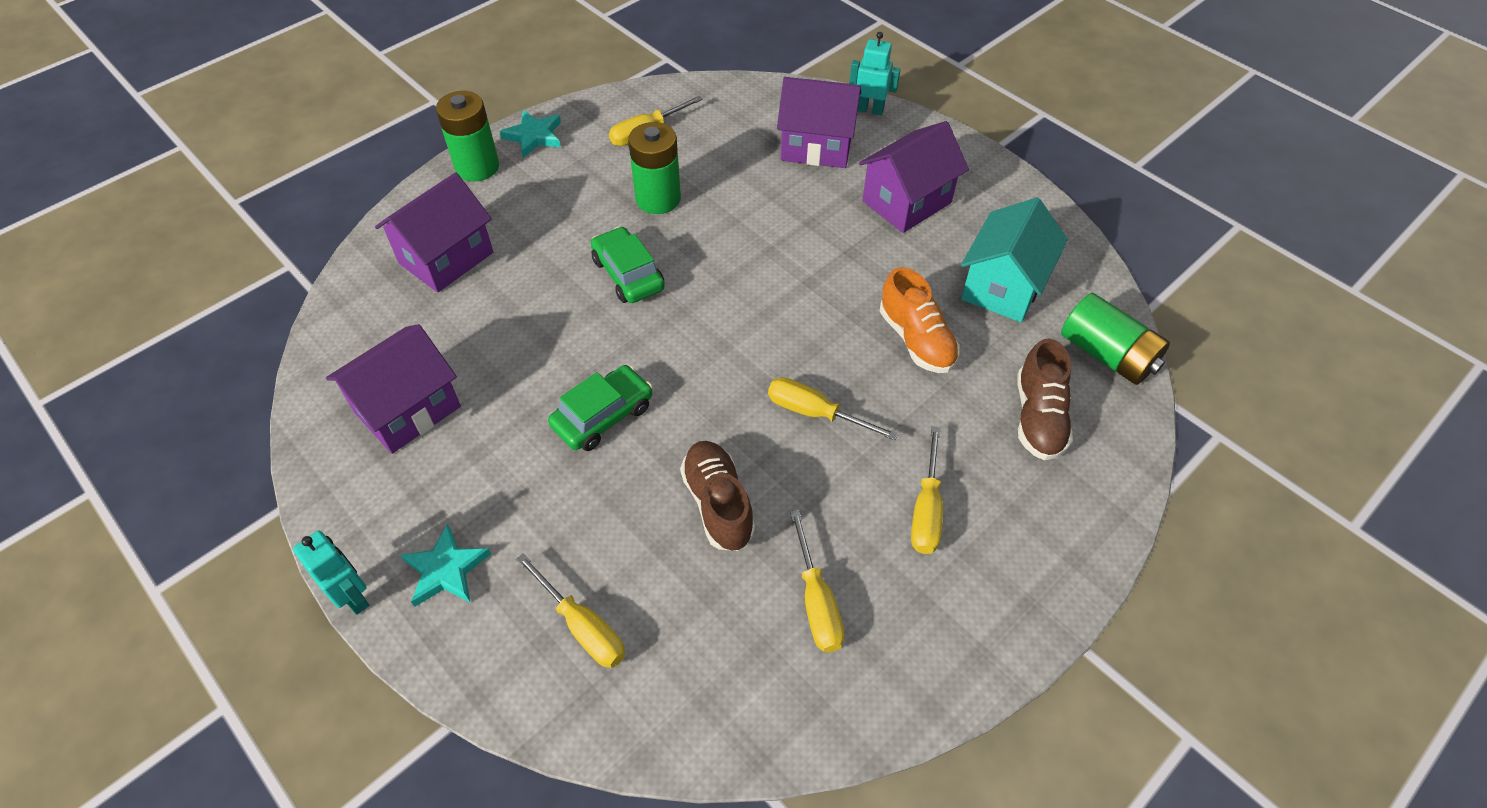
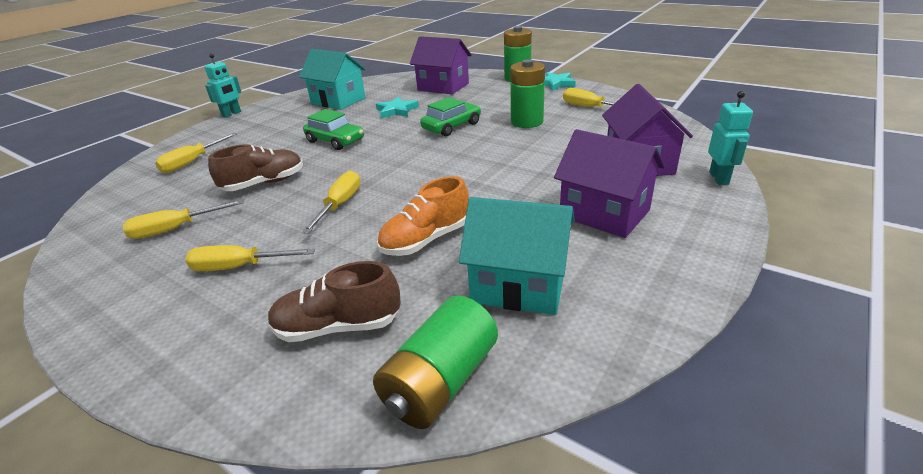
camera: 80 degrees right, 20 degrees down
purple house [326,324,461,454] -> turquoise house [299,49,366,110]
turquoise star [400,524,491,607] -> turquoise star moved to [376,97,419,118]

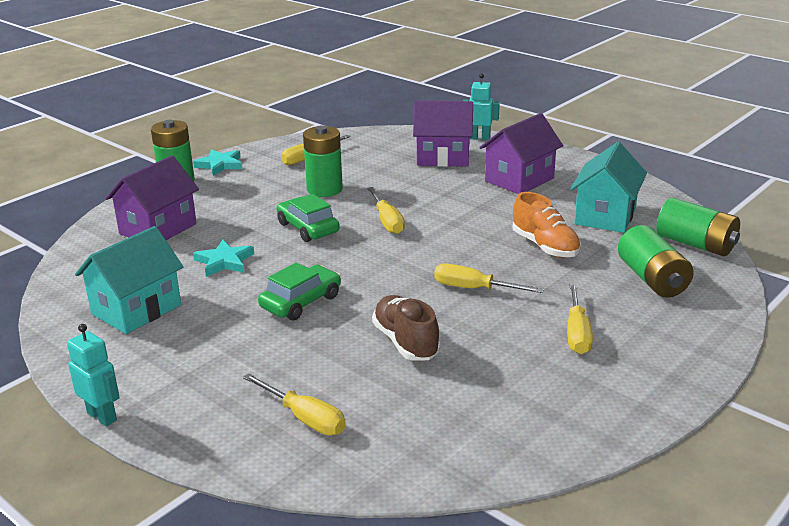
camera: 85 degrees left, 5 degrees down
yellow screwdriver [123,199,244,239] -> yellow screwdriver moved to [367,187,405,234]
brown shoe [268,261,401,342] -> green battery [618,225,694,298]

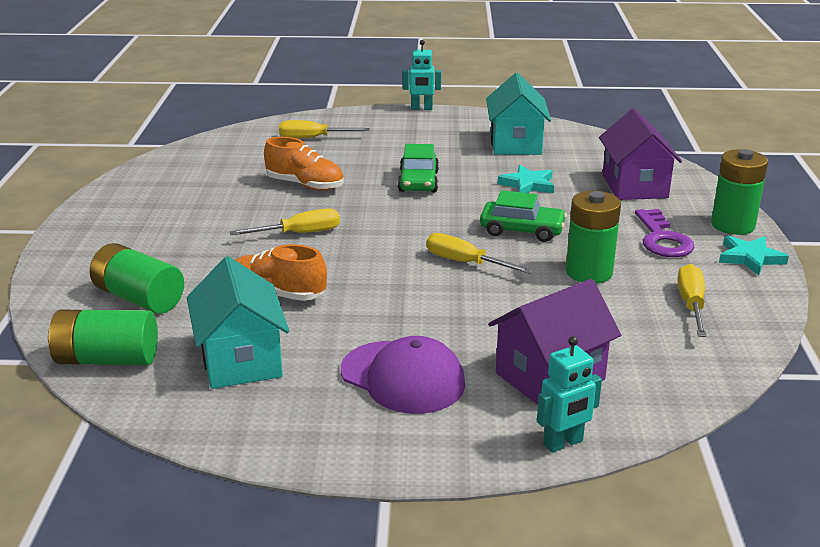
camera: 140 degrees right, 0 degrees up
brown shoe [372,295,440,361] -> orange shoe [264,137,344,191]
purple house [479,113,563,194] -> purple cap [341,336,465,414]
yellow screwdriver [567,283,593,354] -> none
none -> purple key [635,209,695,257]

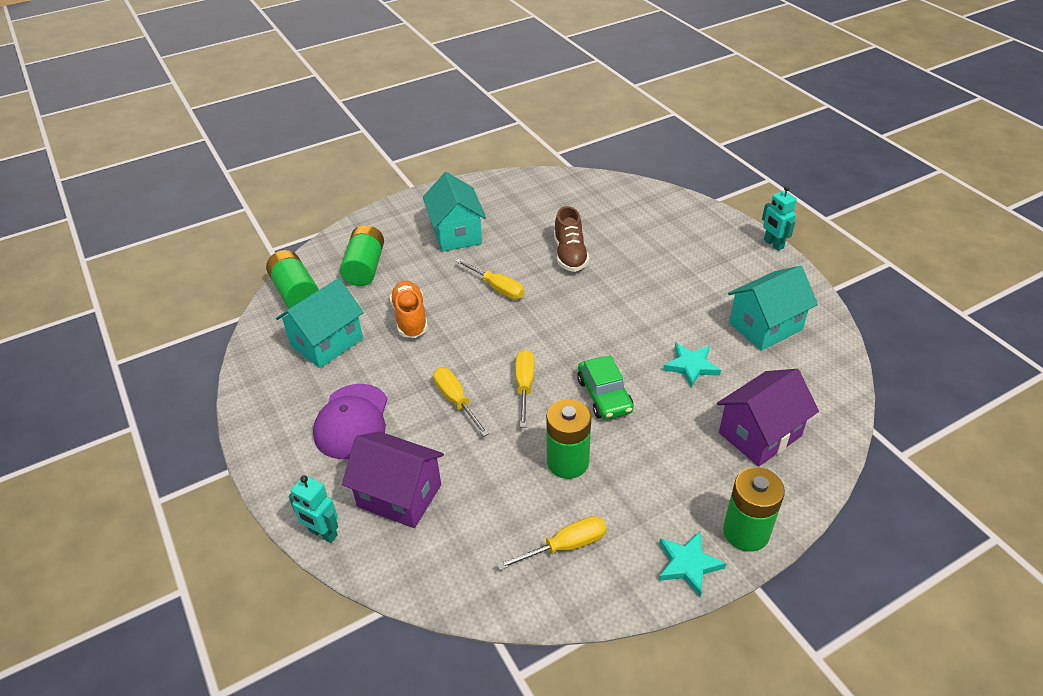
camera: 60 degrees right, 15 degrees up
orange shoe [264,137,344,191] -> brown shoe [554,206,589,272]
yellow screwdriver [279,120,370,139] -> yellow screwdriver moved to [433,368,489,436]
green car [398,144,439,192] -> none
purple key [635,209,695,257] -> none
none -> turquoise house [423,172,486,252]

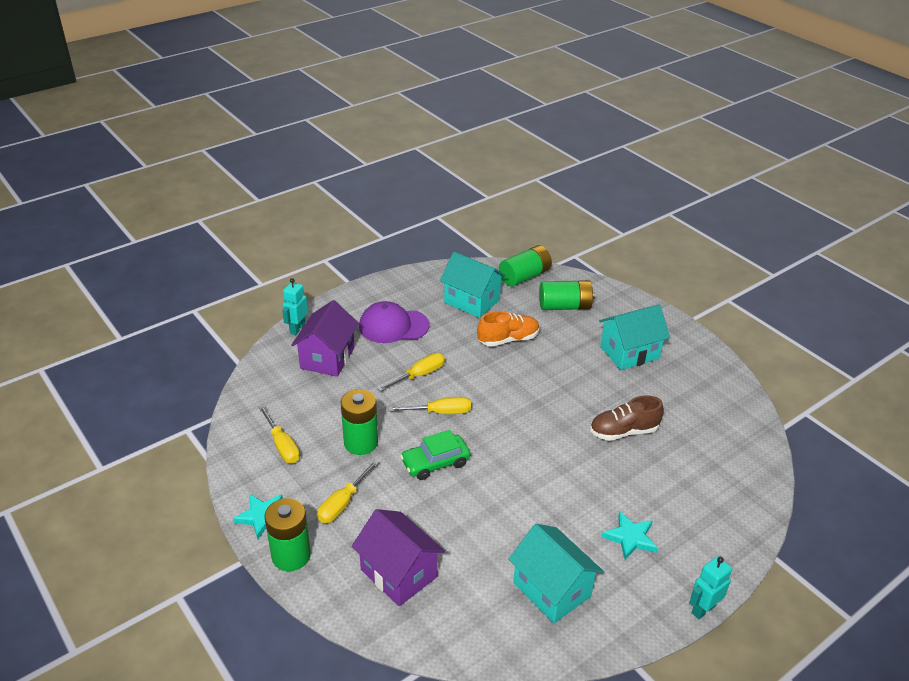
camera: 80 degrees right, 5 degrees down
yellow screwdriver [455,259,525,299] -> yellow screwdriver moved to [317,460,379,523]
turquoise star [663,343,721,387] -> turquoise star moved to [602,511,658,560]

